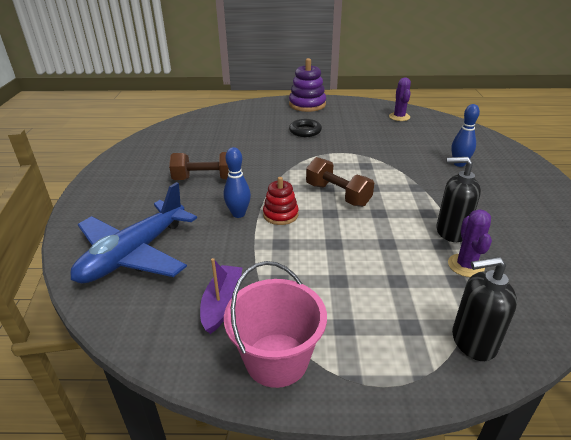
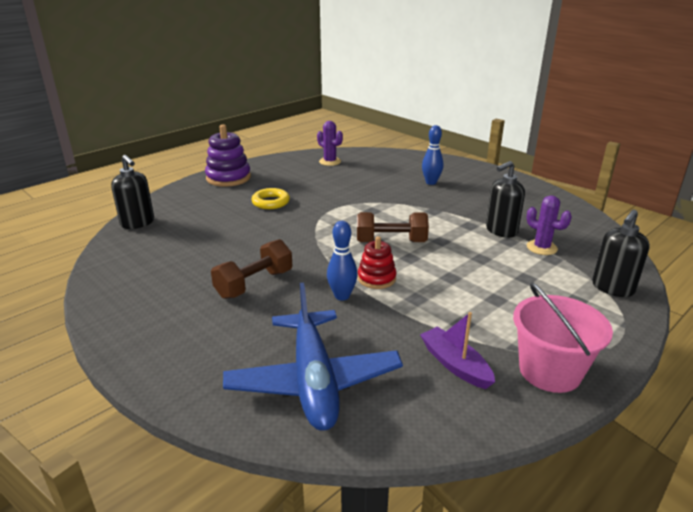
camera: 45 degrees left, 5 degrees down
black ring [289,119,322,137] -> yellow ring [252,188,290,209]
none -> black soap dispenser [111,155,154,229]

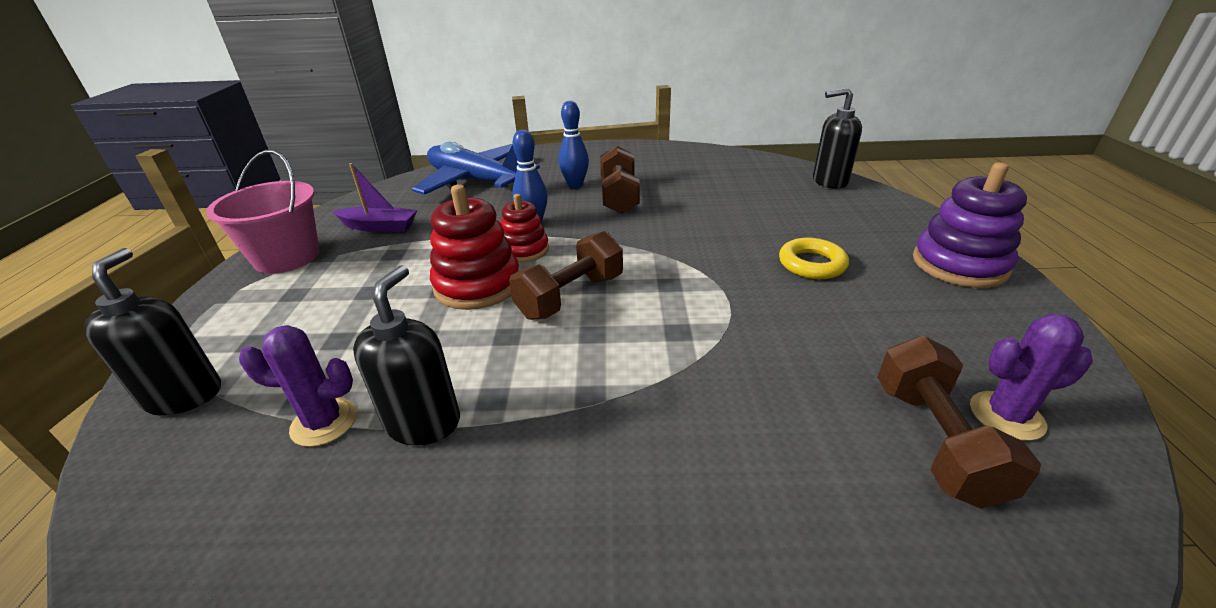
camera: 135 degrees right, 5 degrees up
blue bowling pin [422,125,443,185] -> blue bowling pin moved to [559,101,589,188]
none -> red stacking toy [430,185,519,310]
none -> brown dumbbell [877,336,1041,509]

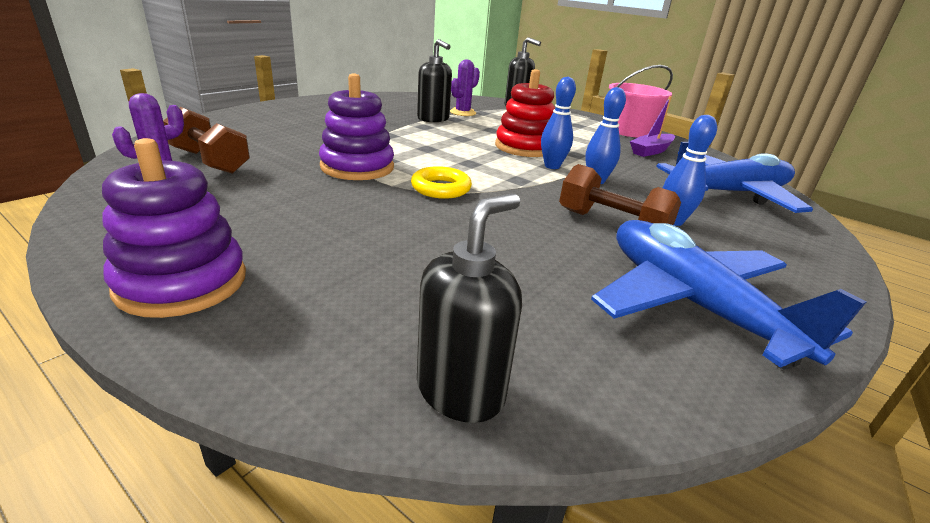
camera: 125 degrees right, 5 degrees down
red stacking toy [501,194,549,263] -> blue bowling pin [541,77,576,169]
brown dumbbell [509,231,623,320] -> none
yellow ring [779,238,849,279] -> yellow ring moved to [411,166,472,199]
none -> purple stacking toy [319,73,394,180]
none -> blue plane [591,220,866,370]

